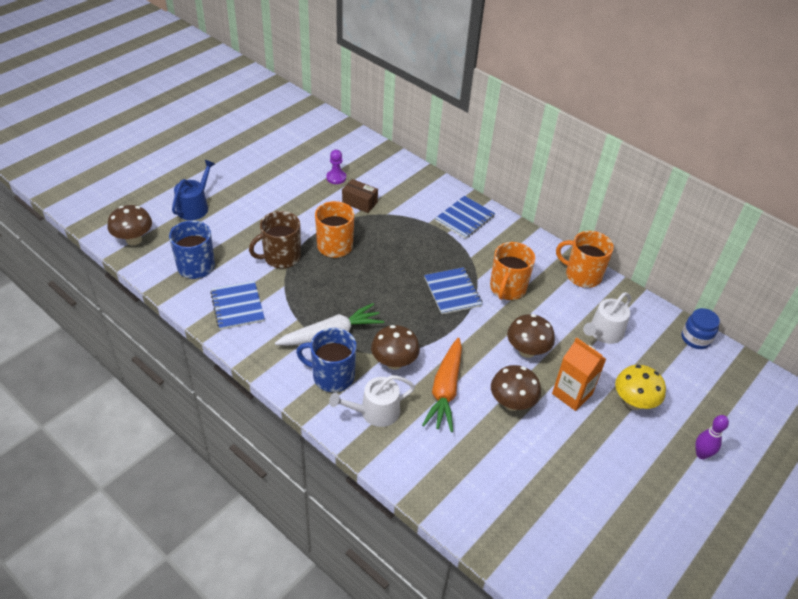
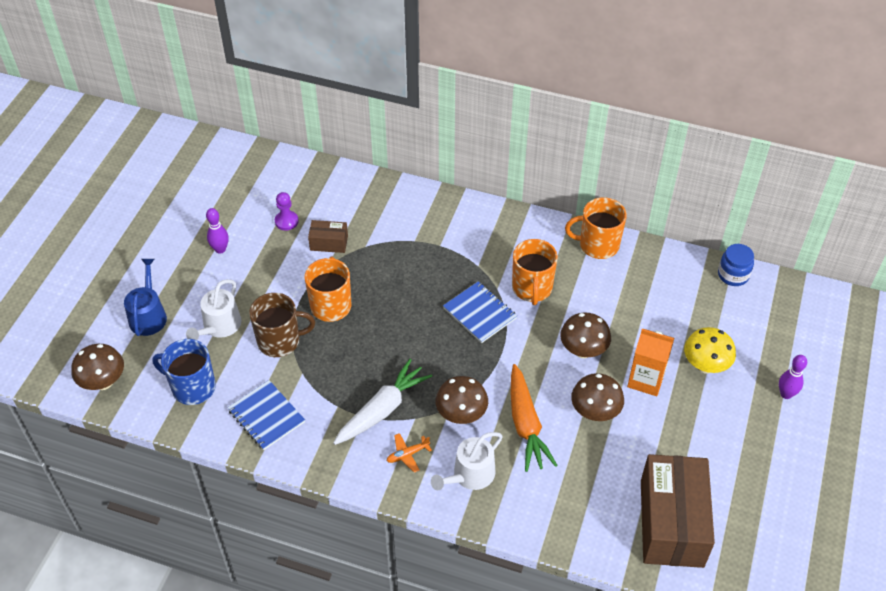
camera: 20 degrees left, 5 degrees up
brown mug [249,211,301,269] -> brown mug turned 135 degrees counterclockwise [249,293,315,357]
blue mug [296,328,356,392] -> orange plane [387,433,432,473]
blue notebook [435,196,495,239] -> none
white watering can [583,292,631,344] -> white watering can moved to [186,279,241,340]
none -> purple bowling pin [206,208,229,254]
none -> brown box [641,454,715,568]

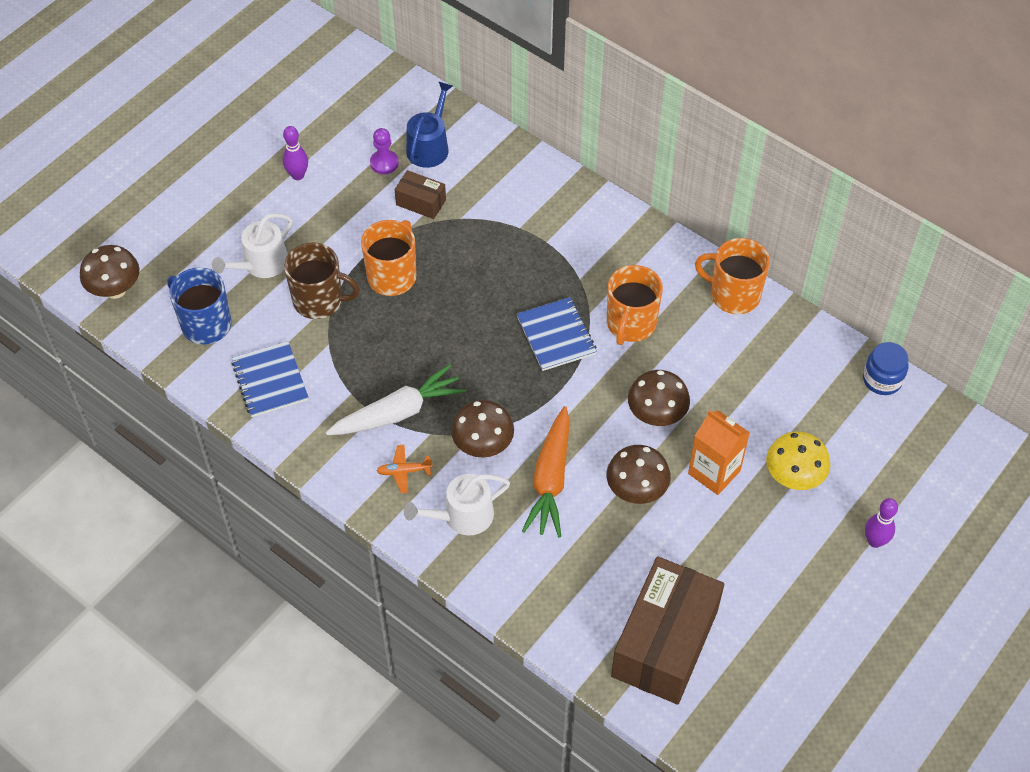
camera: 20 degrees right, 5 degrees up
blue watering can [124,259,167,336] -> blue watering can moved to [406,82,453,168]

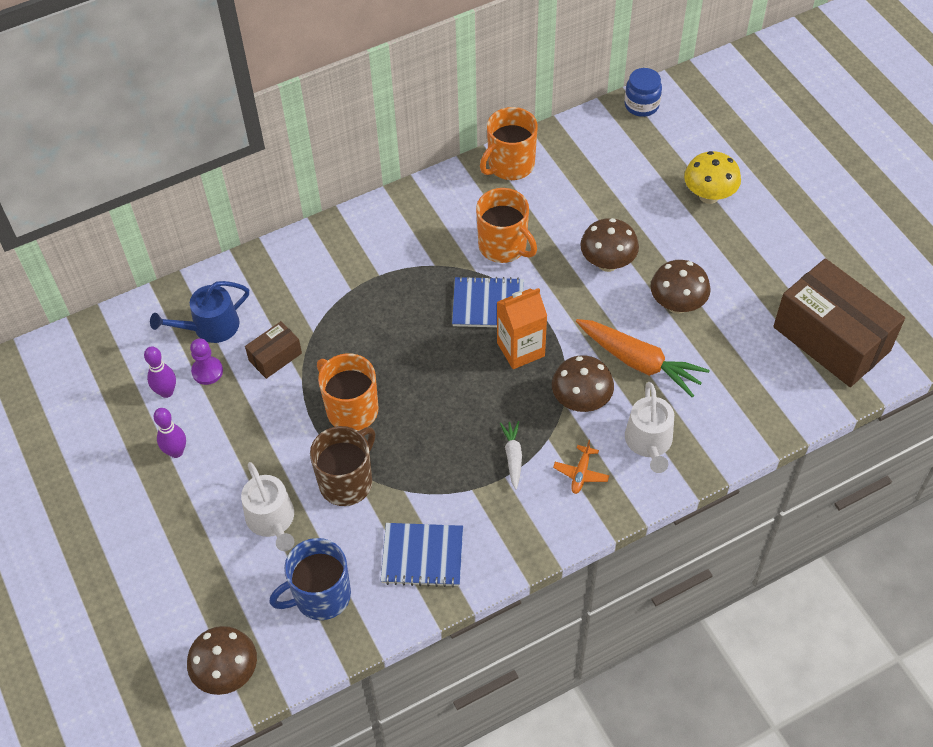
camera: 65 degrees left, 0 degrees up
white carrot [326,364,466,435] -> white carrot [500,421,522,490], size x0.52
blue watering can [406,82,453,168] -> blue watering can turned 75 degrees counterclockwise [150,281,249,343]
orange carton [688,410,750,495] -> orange carton moved to [497,288,547,369]
purple bowling pin [865,498,898,548] -> purple bowling pin moved to [144,346,176,398]

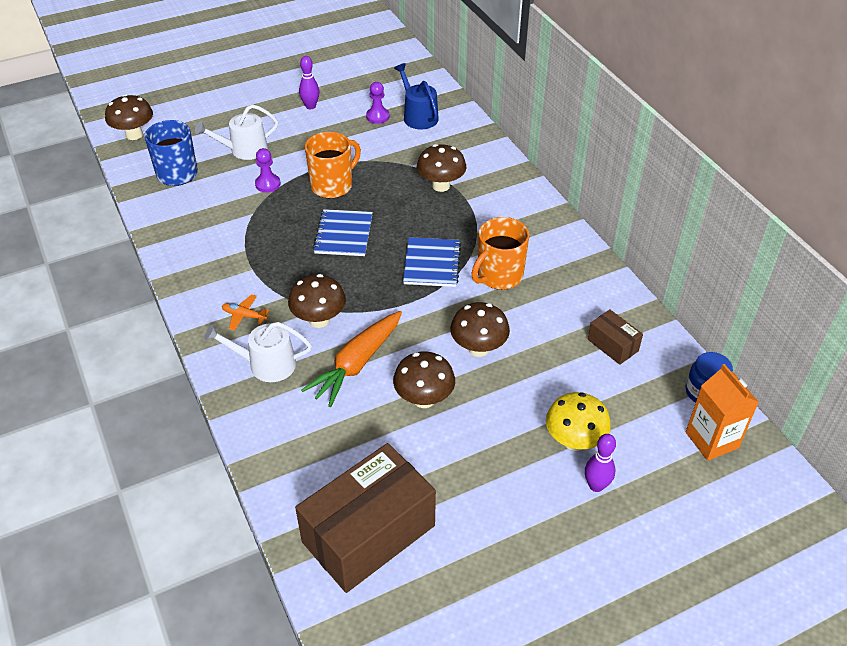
camera: 90 degrees right, 10 degrees down
purple bowling pin [144,346,176,398] -> purple bowling pin moved to [585,434,616,492]
brown box [245,321,302,379] -> brown box moved to [588,310,643,365]
brown mug [310,426,375,506] -> purple pawn [255,148,281,192]
blue notebook [381,523,463,587] -> blue notebook moved to [313,209,373,256]
orange mug [480,107,538,180] -> none
orange carton [497,288,547,369] -> orange carton moved to [686,364,759,461]
white carrot [500,421,522,490] -> none
none -> brown mushroom [417,144,466,192]

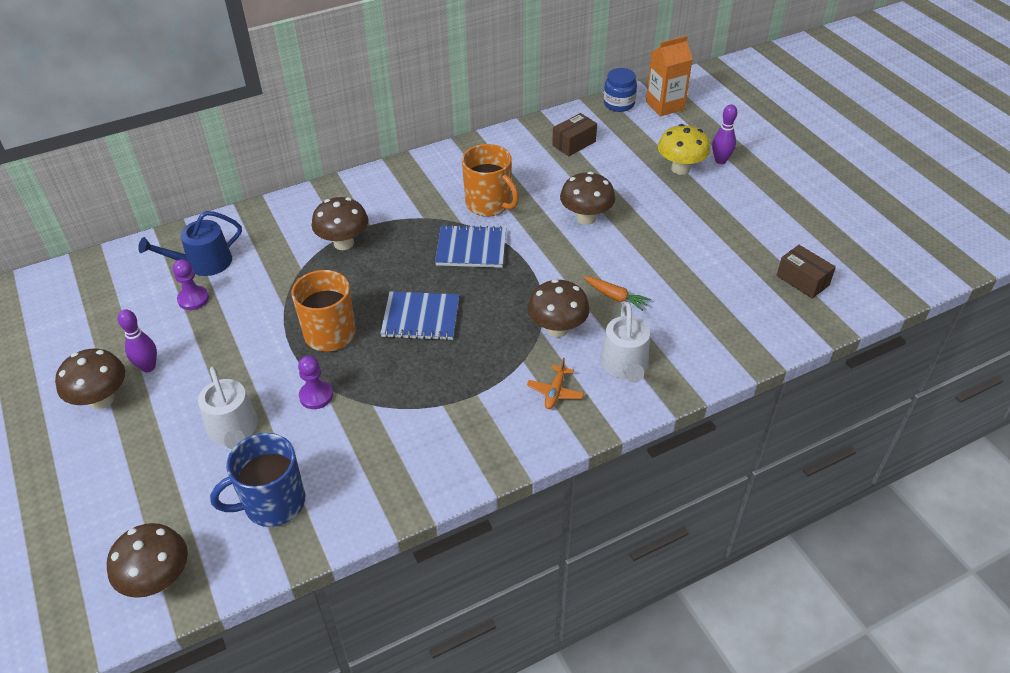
camera: 90 degrees left, 0 degrees up
brown box [295,443,436,593] -> brown box [776,245,836,299], size x0.46
orange carrot [302,311,402,407] -> orange carrot [584,277,651,311], size x0.52
brown mushroom [393,352,455,408] -> brown mushroom moved to [55,349,125,409]

